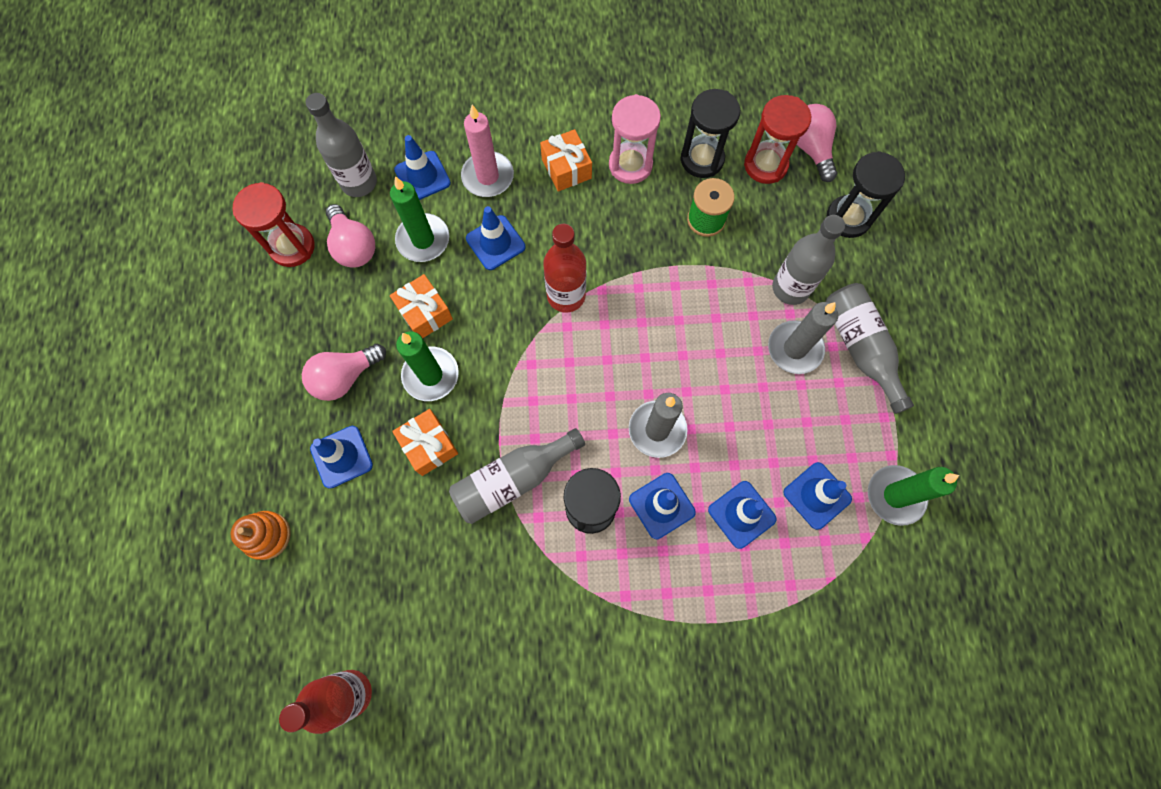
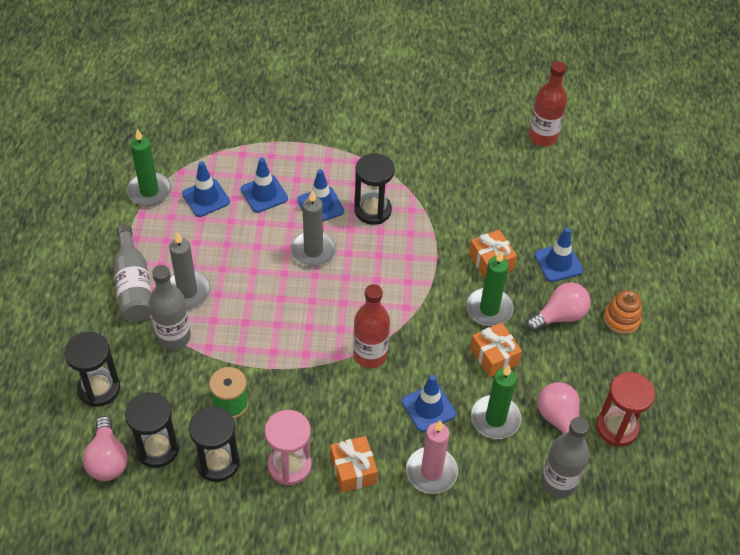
camera: 175 degrees left, 20 degrees down
orange stacking toy [231,511,291,560] -> orange stacking toy moved to [604,290,642,334]
blue traffic cone [394,135,451,200] -> none
grey bottle [449,428,585,524] -> none
red hourglass [744,95,811,184] -> black hourglass [125,392,179,468]

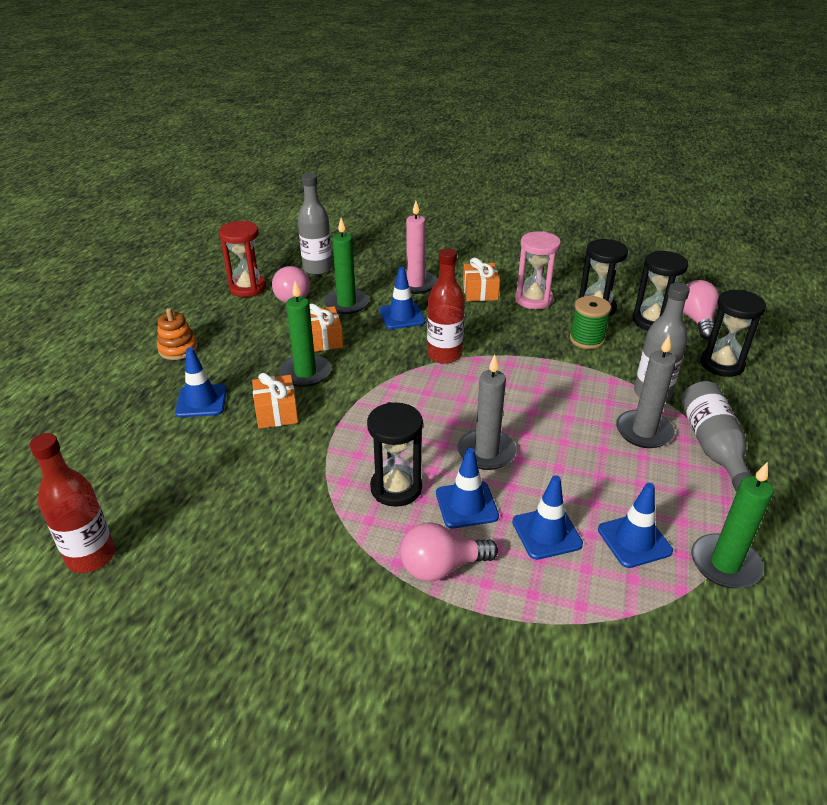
camera: 165 degrees left, 15 degrees down
pink light bulb [526,282,591,332] -> pink light bulb moved to [401,522,498,582]

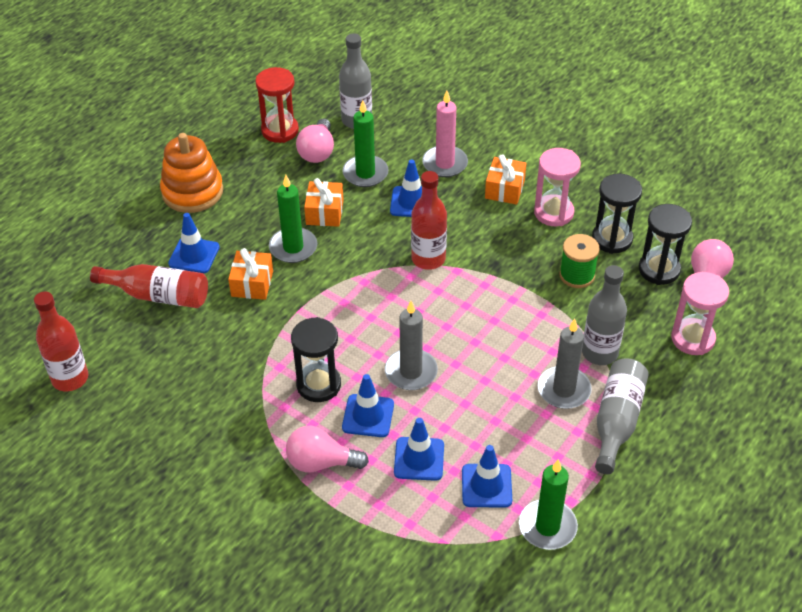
camera: 20 degrees right, 10 degrees up
orange stacking toy [157,308,198,360] -> orange stacking toy [160,133,223,213], size x1.69
black hourglass [700,290,766,377] -> pink hourglass [671,272,729,355]
none -> red bottle [90,264,208,308]

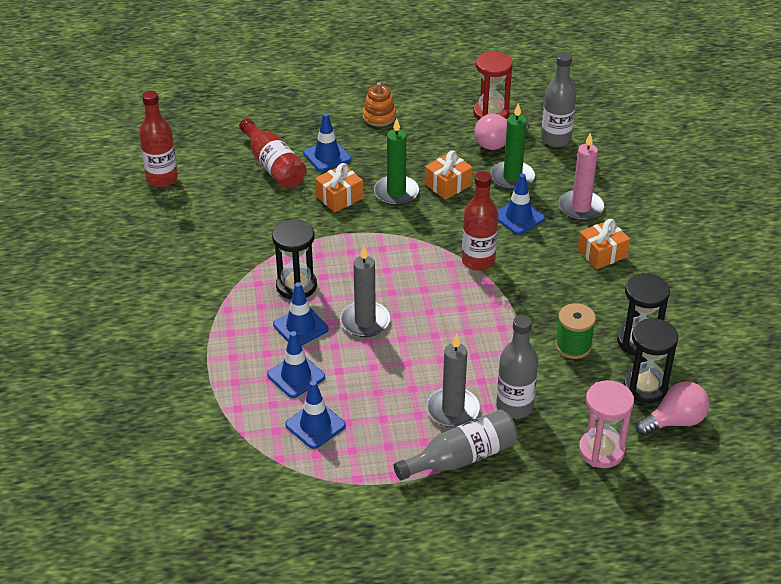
camera: 45 degrees right, 5 degrees down
orange stacking toy [160,133,223,213] -> orange stacking toy [363,82,396,127], size x0.59
pink light bulb [286,425,369,472] -> none
green candle [519,459,578,550] -> none
pink hourglass [534,148,581,226] -> none

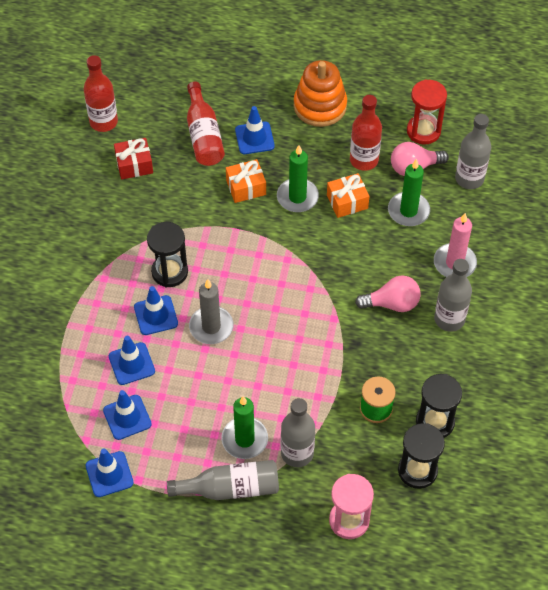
camera: 20 degrees right, 15 degrees up
orange stacking toy [363,82,396,127] -> orange stacking toy [294,60,347,127], size x1.69
grey candle [427,334,480,428] -> green candle [221,396,268,459]
red bottle [462,171,498,271] -> red bottle moved to [350,95,382,171]
blue traffic cone [497,173,545,235] -> blue traffic cone moved to [86,449,133,497]
orange gift [578,219,630,269] -> grey bottle [434,259,472,332]
pink light bulb [636,381,710,436] -> pink light bulb moved to [355,276,421,312]
none -> red gift [114,138,153,180]

